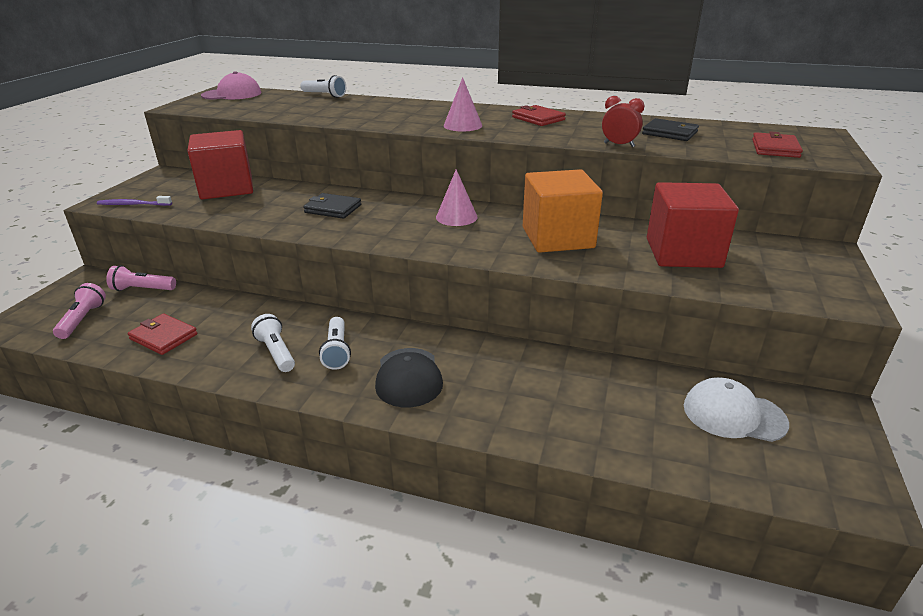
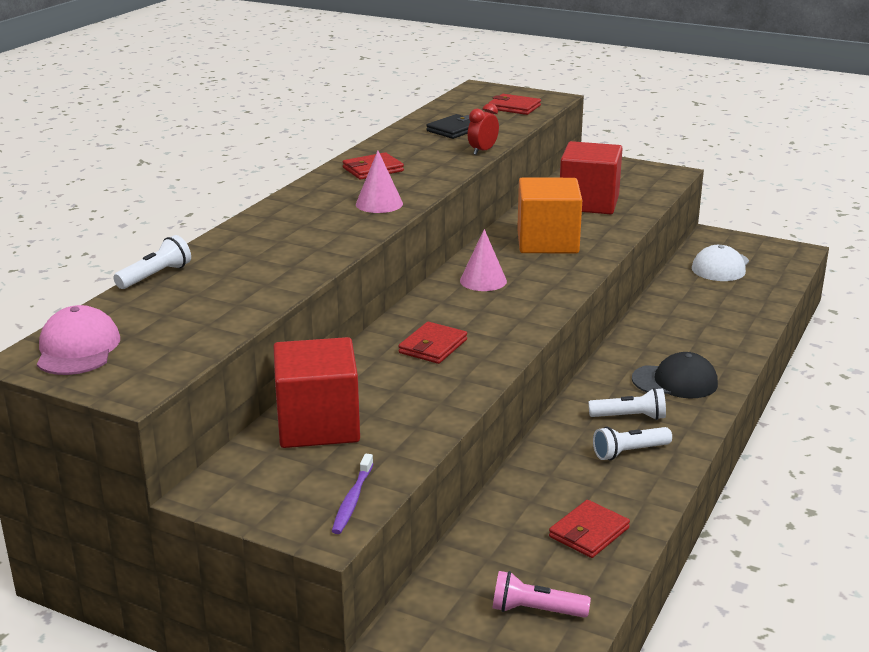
camera: 80 degrees left, 5 degrees down
pink flashlight [106,265,176,291] -> none
black wallet [303,193,361,219] -> red wallet [398,322,467,364]

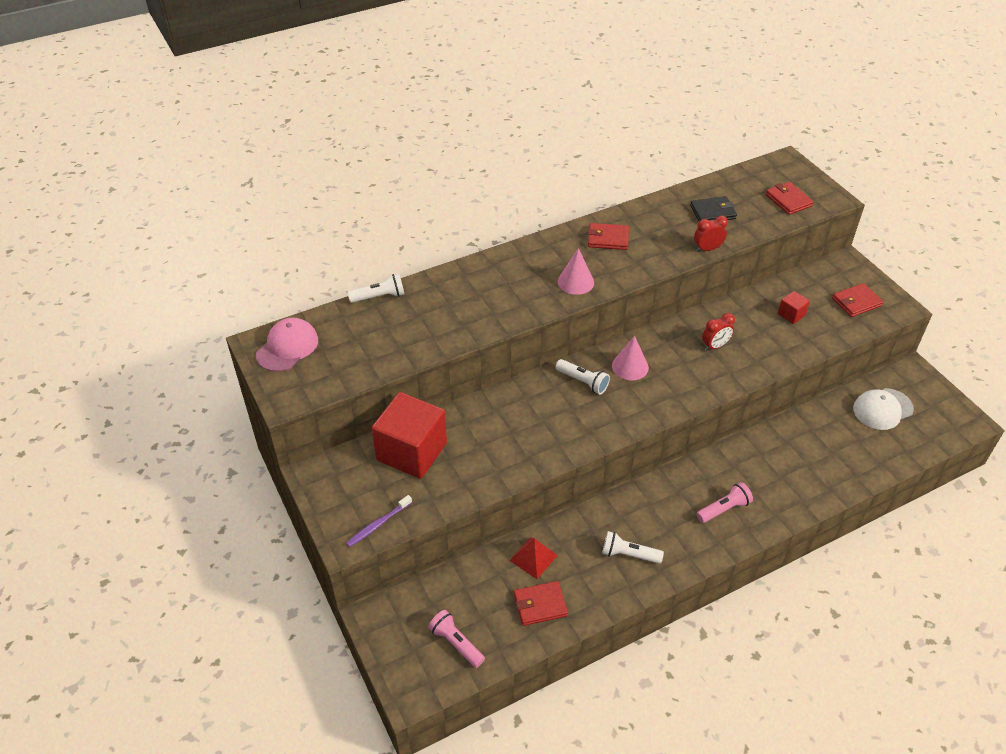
camera: 35 degrees right, 20 degrees up
red wallet [398,322,467,364] -> red wallet moved to [832,283,883,317]
orange cube [517,177,582,254] -> red clock [702,313,735,351]
red cube [560,141,622,214] -> red cube [778,291,810,324], size x0.44
white flashlight [588,388,666,420] -> white flashlight moved to [555,359,610,394]
black cap [632,352,718,398] -> pink flashlight [697,482,753,523]
none -> red pyramid [509,537,558,579]

